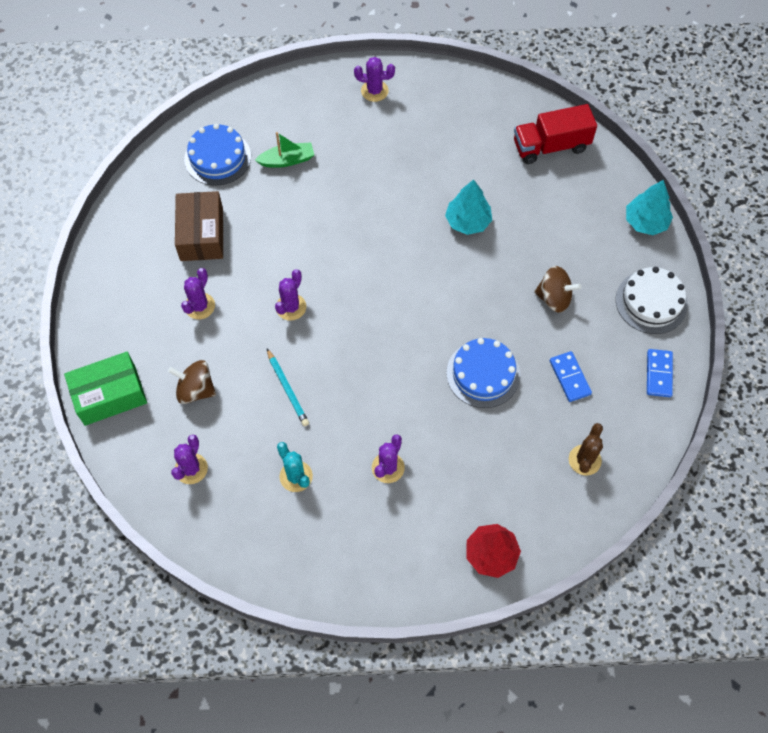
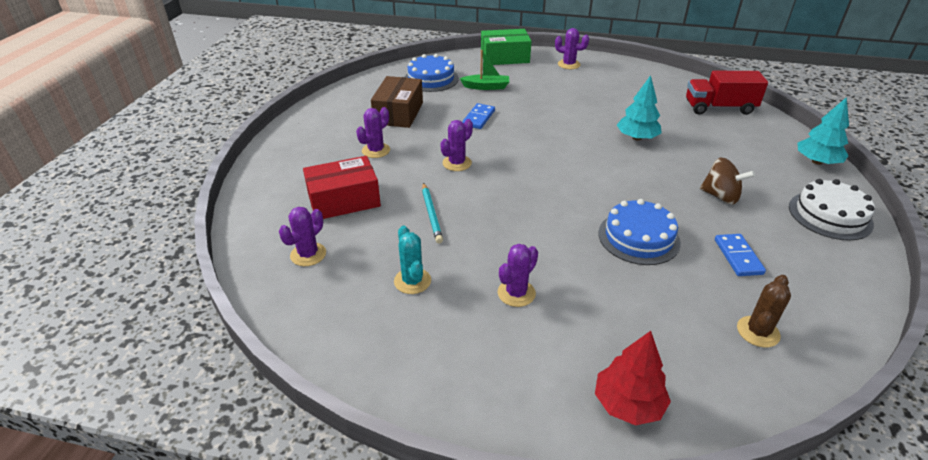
camera: 15 degrees right, 25 degrees down
green box [64,352,147,426] -> green box moved to [481,29,532,65]
brown spinning top [168,360,216,404] -> red box [303,156,381,219]
blue domino [647,349,673,397] -> blue domino moved to [462,103,495,129]

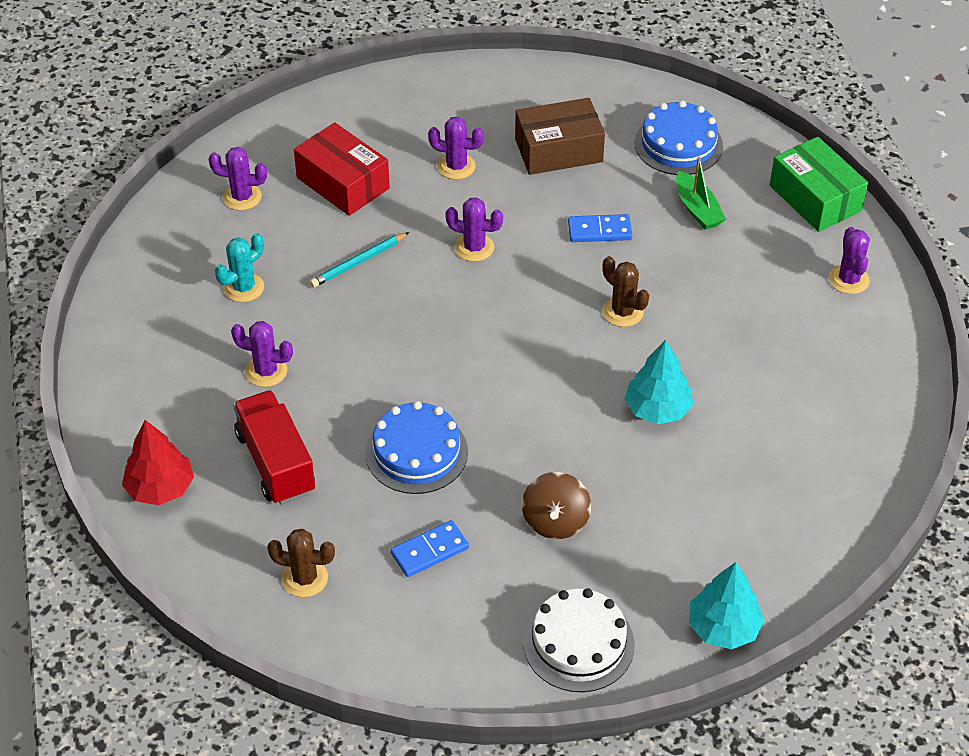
camera: 65 degrees right, 10 degrees up
red truck [686,71,768,115] -> red truck moved to [233,390,315,505]
none -> brown cactus [603,256,649,327]

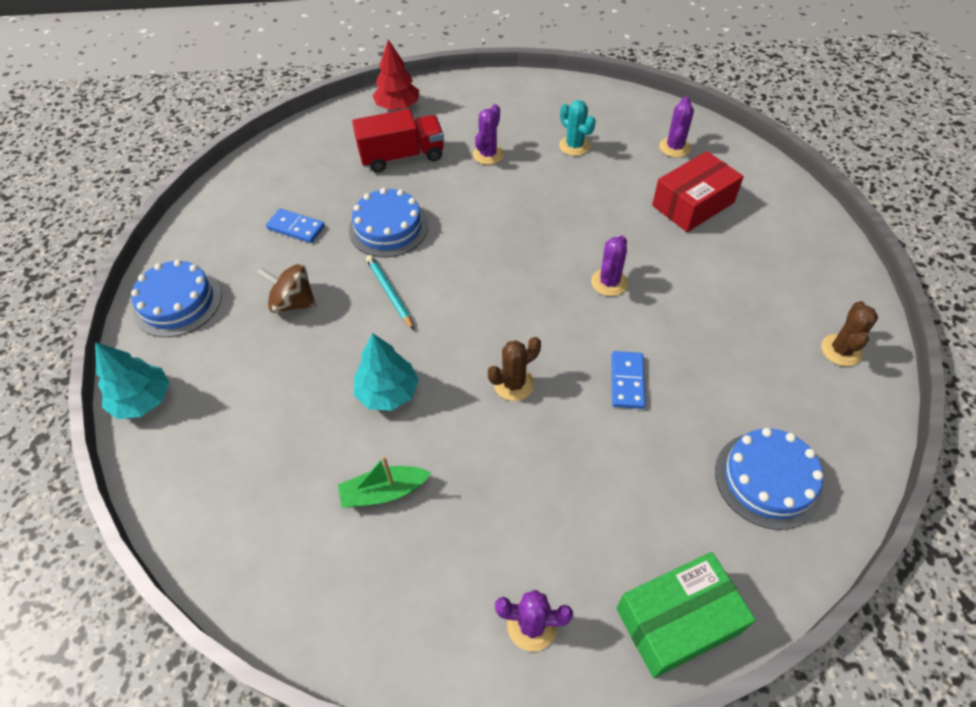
camera: 100 degrees right, 5 degrees up
brown cactus [267,529,335,597] -> brown cactus moved to [821,301,878,366]
turquoise pencil [310,232,409,288] -> turquoise pencil moved to [366,255,414,330]
blue domino [391,520,469,577] -> blue domino turned 45 degrees counterclockwise [266,209,325,243]
purple cactus [428,117,484,180] -> none
brown box [515,98,605,175] -> none
white cake [523,588,634,692] -> blue cake [131,260,222,337]
green boat [676,157,726,230] -> green boat moved to [338,456,431,508]

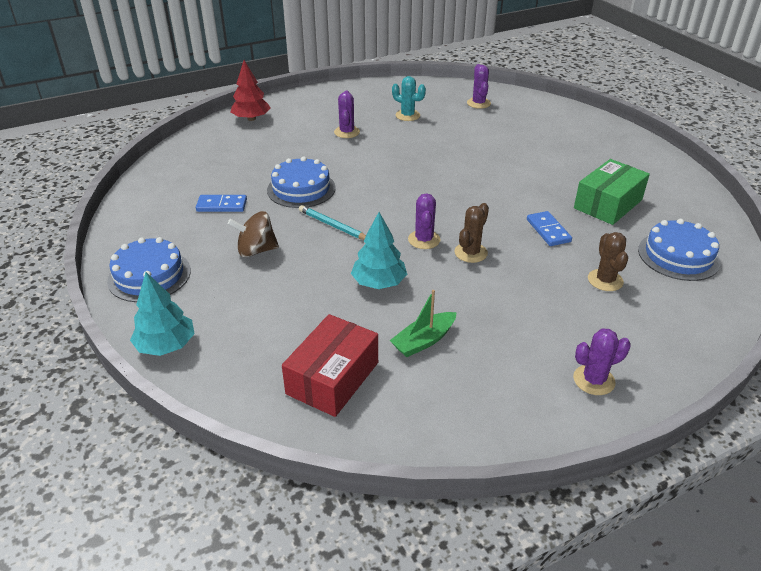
camera: 25 degrees left, 15 degrees down
red truck [352,109,444,173] -> none
purple cactus [591,235,628,296] -> purple cactus moved to [408,193,441,249]
green box [616,552,756,678] -> green box moved to [574,159,650,225]
red box [652,151,744,232] -> red box moved to [282,314,378,417]
brown cactus [821,301,878,366] -> brown cactus moved to [588,232,628,291]

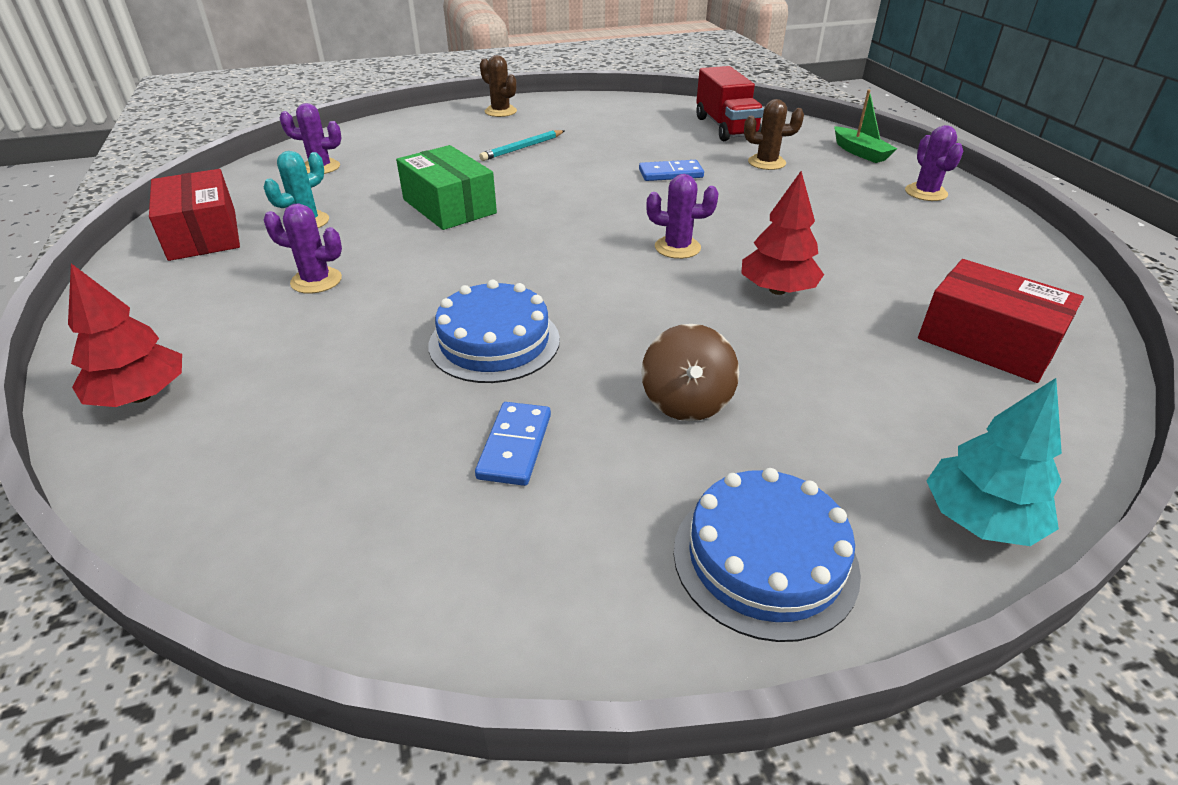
camera: 80 degrees left, 0 degrees up
turquoise pencil [299,205,366,240] -> turquoise pencil moved to [479,130,565,161]
turquoise tree [351,212,407,289] -> red tree [741,171,824,295]
green boat [390,290,457,357] -> green boat moved to [834,90,897,163]
brown cactus [454,203,489,263] -> brown cactus moved to [480,55,517,117]
green box [574,159,650,225] -> green box moved to [396,145,497,230]
blue cake [638,219,720,281] -> red truck [696,66,764,141]
none -> red box [149,169,240,261]

